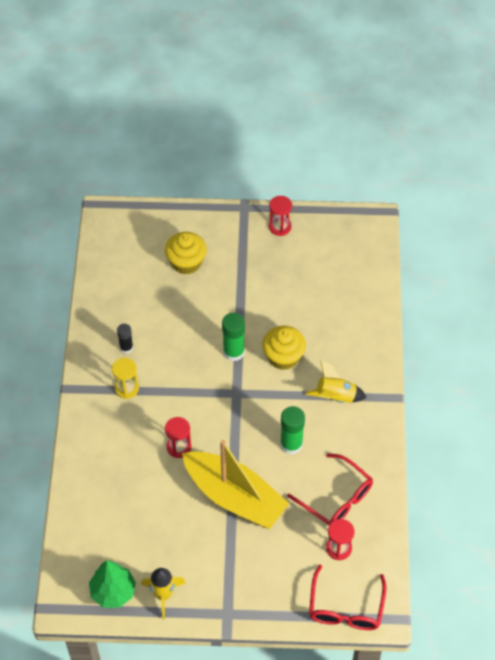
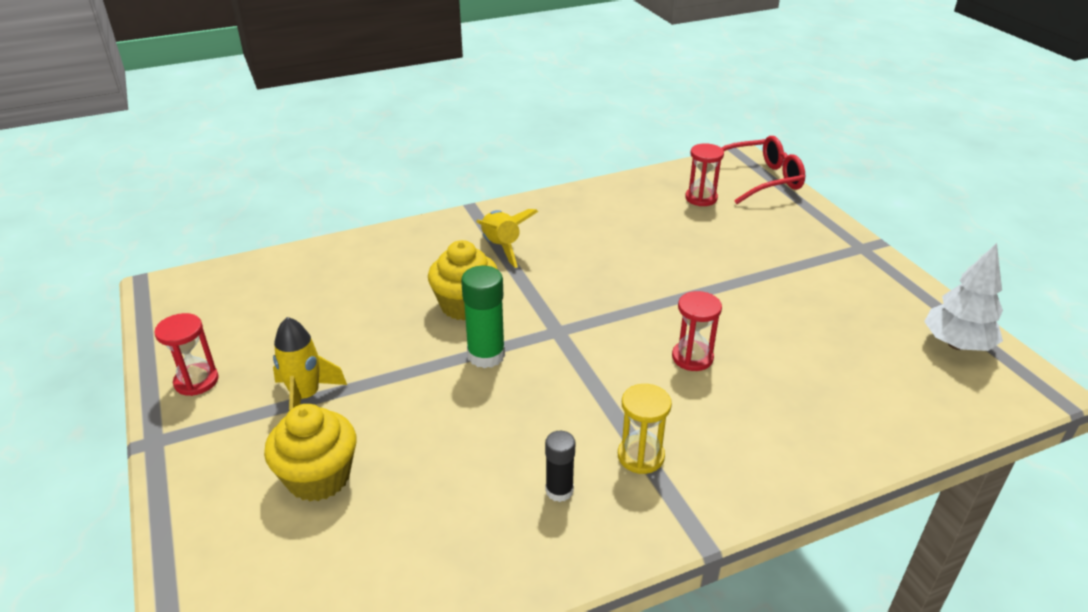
camera: 115 degrees left, 20 degrees down
green tree [89,560,136,608] -> white tree [924,243,1003,351]
yellow rocket [141,568,185,619] -> yellow rocket moved to [273,317,347,411]
yellow boat [182,440,290,529] -> none
green glue stick [280,406,305,454] -> none
red glasses [287,453,373,525] -> none

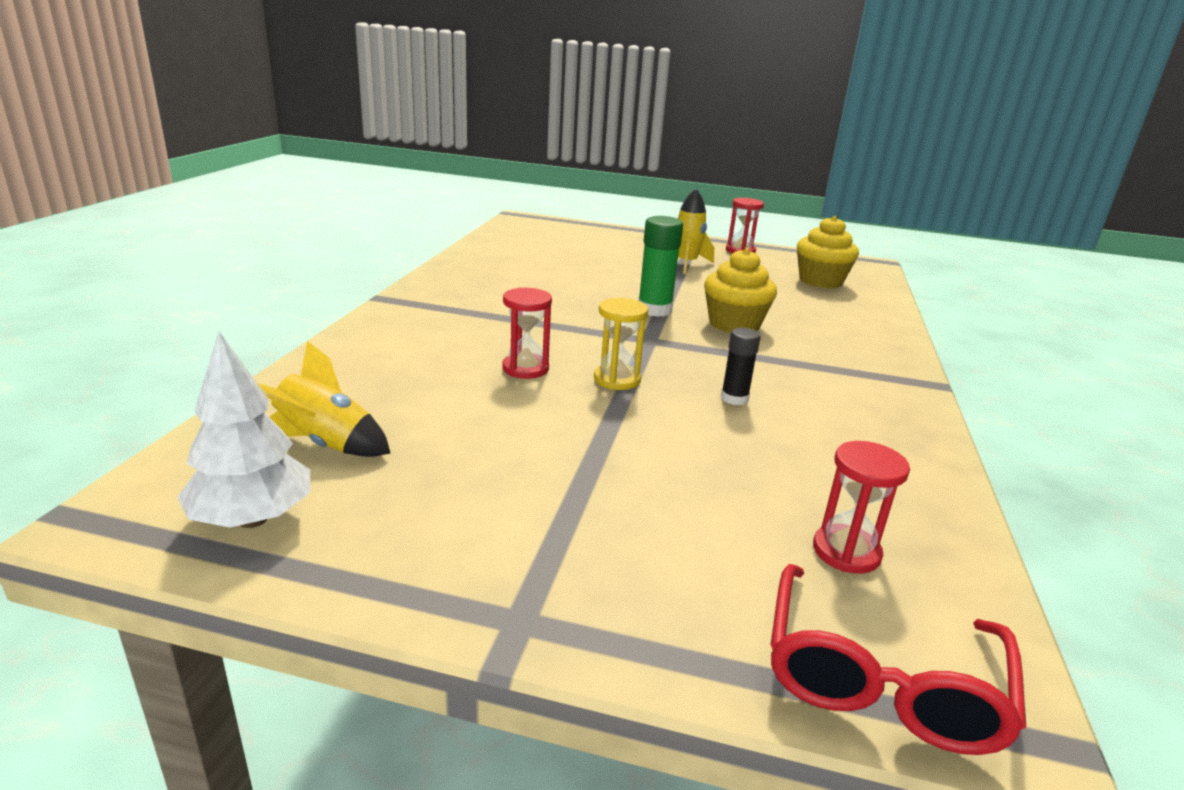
camera: 125 degrees right, 10 degrees down
yellow cupcake [264,404,356,501] -> yellow cupcake moved to [797,216,859,289]
yellow rocket [476,209,538,268] -> yellow rocket moved to [257,341,390,457]
black glue stick [545,431,576,502] -> black glue stick moved to [721,328,761,405]
yellow hourglass [618,384,672,474] -> yellow hourglass moved to [594,298,648,390]

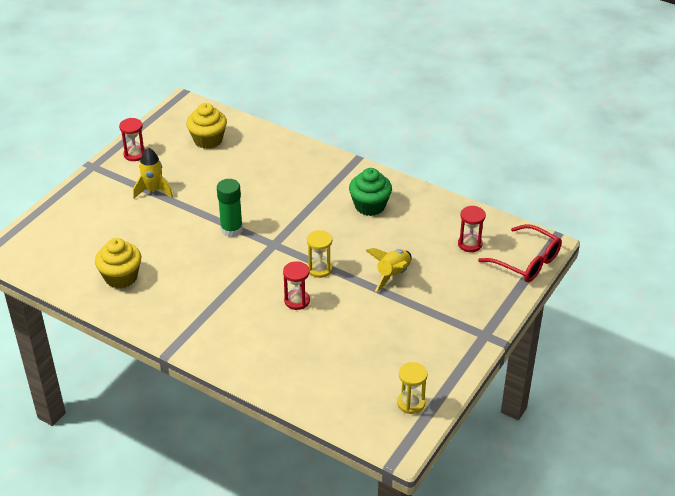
camera: 70 degrees left, 15 degrees up
white tree [177,331,310,528] -> yellow hourglass [397,362,428,414]
yellow rocket [257,341,390,457] -> yellow rocket moved to [366,248,412,292]
yellow cupcake [704,248,777,333] -> yellow cupcake moved to [95,238,141,289]
black glue stick [721,328,761,405] -> none
none -> green cupcake [349,168,392,216]

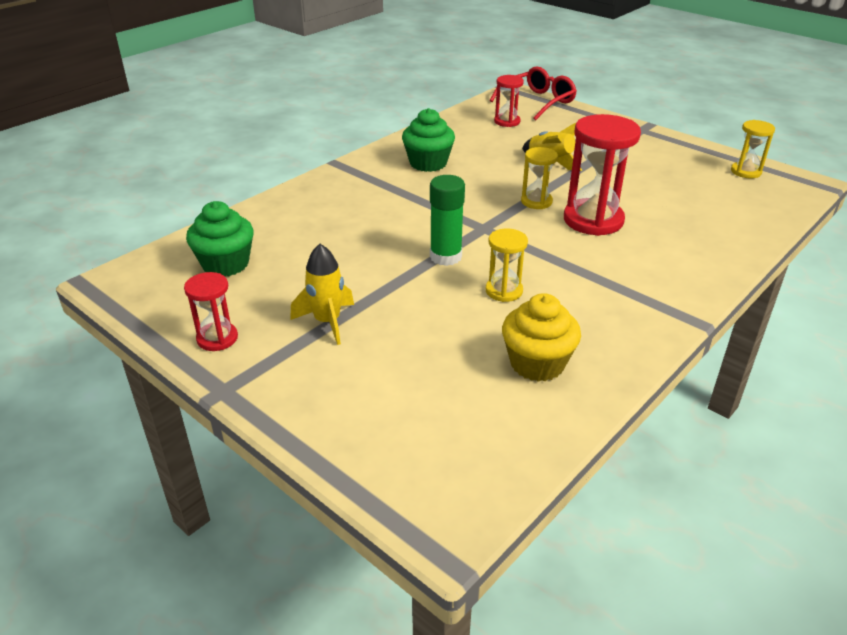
camera: 80 degrees left, 5 degrees down
yellow cupcake [186,103,227,149] -> green cupcake [186,201,253,276]
red hourglass [283,261,310,310] -> red hourglass [564,114,641,236], size x1.83
none -> yellow hourglass [486,229,528,302]

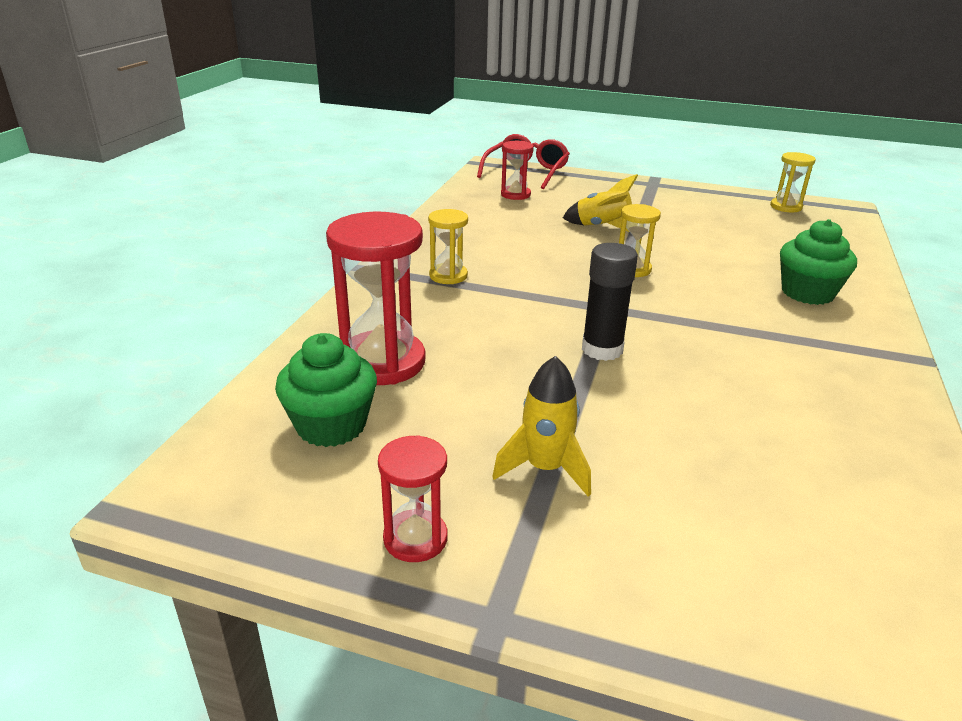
camera: 25 degrees left, 5 degrees down
green cupcake [402,108,455,172] -> green cupcake moved to [780,219,857,305]
green glue stick [430,175,465,266] -> black glue stick [582,243,638,361]
yellow hourglass [486,229,528,302] -> yellow hourglass moved to [428,209,468,284]
yellow cupcake [502,293,581,382] -> none
red hourglass [564,114,641,236] -> red hourglass moved to [326,212,426,385]

